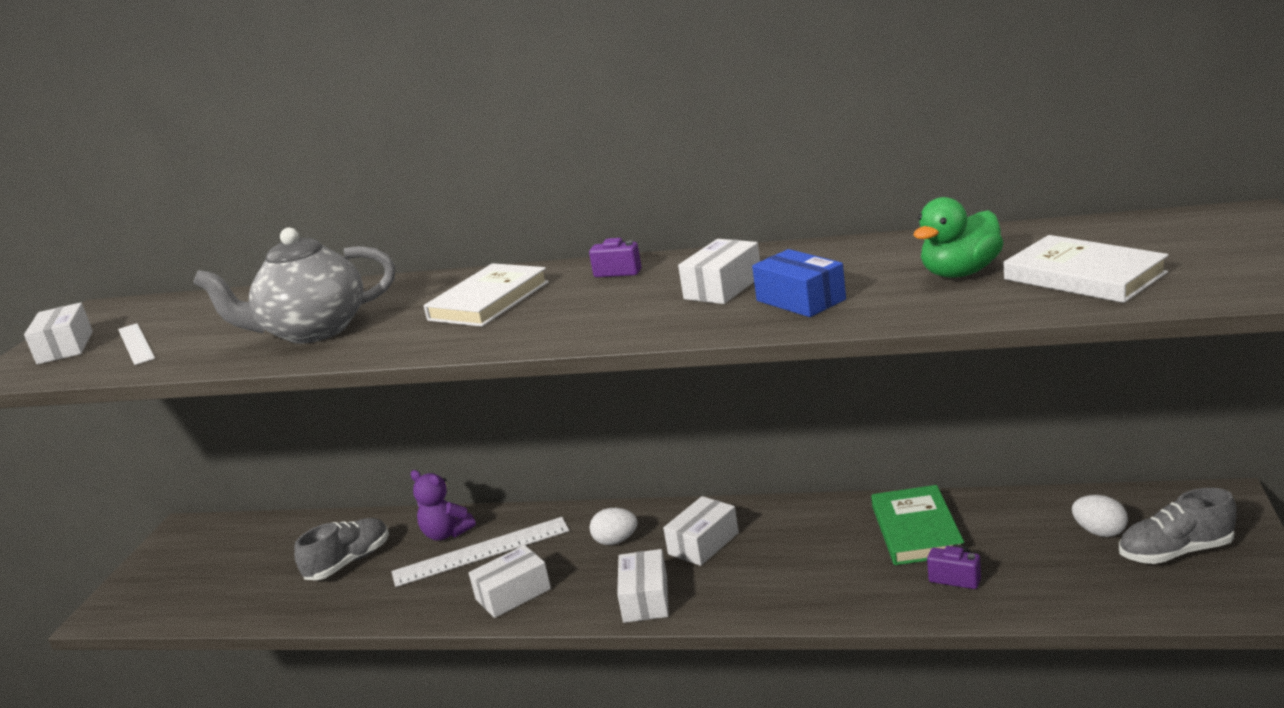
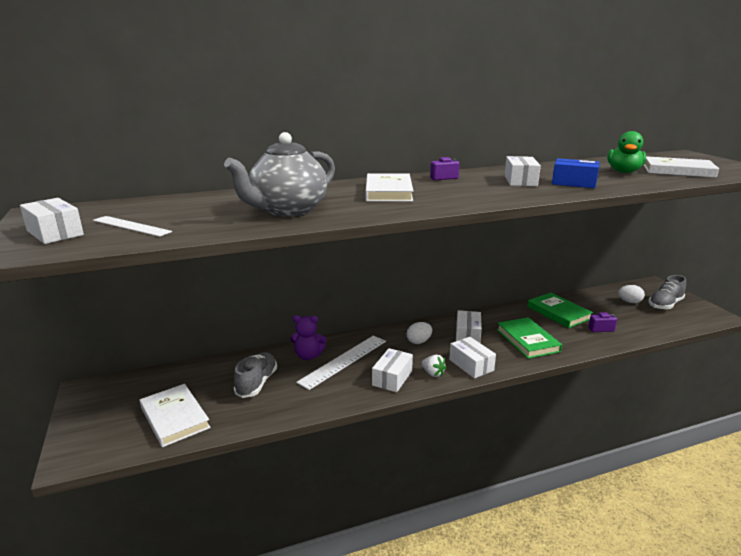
camera: 35 degrees left, 0 degrees up
none -> white book [139,384,211,447]
none -> white strawberry [422,355,447,377]
none -> green book [497,317,562,359]

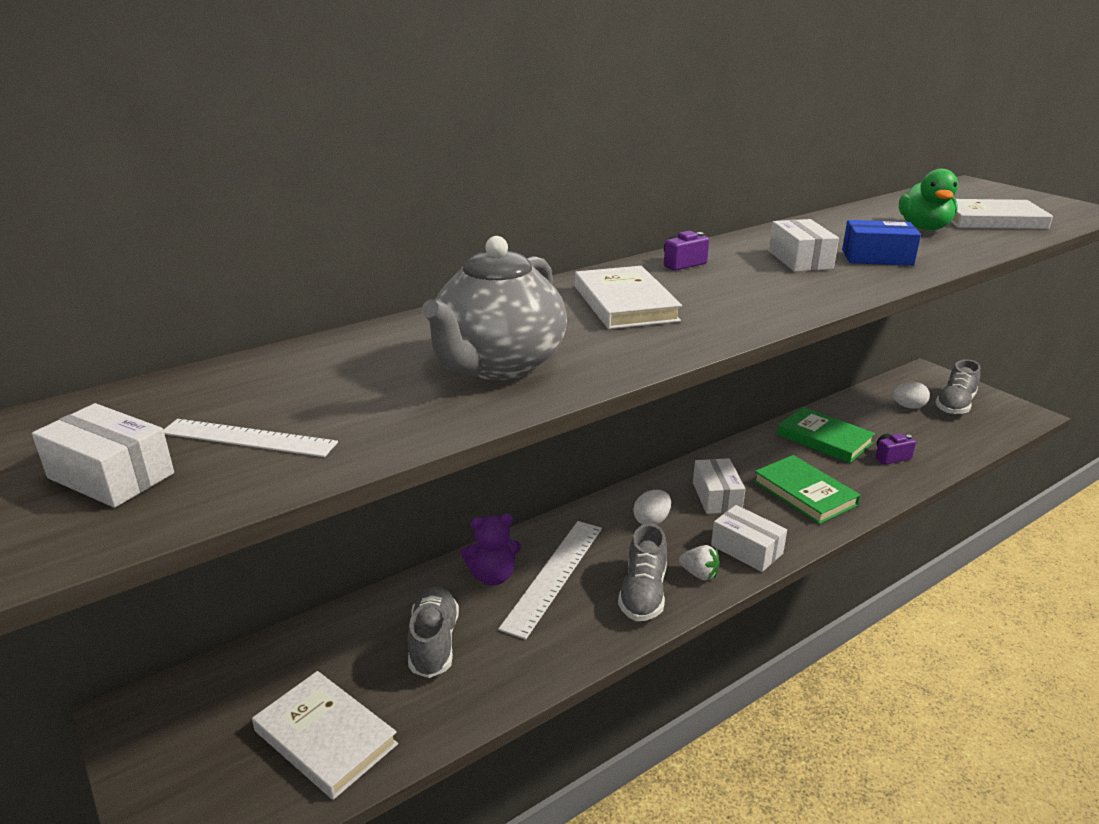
camera: 15 degrees left, 5 degrees up
white box [372,348,413,392] -> grey shoe [618,524,667,621]

